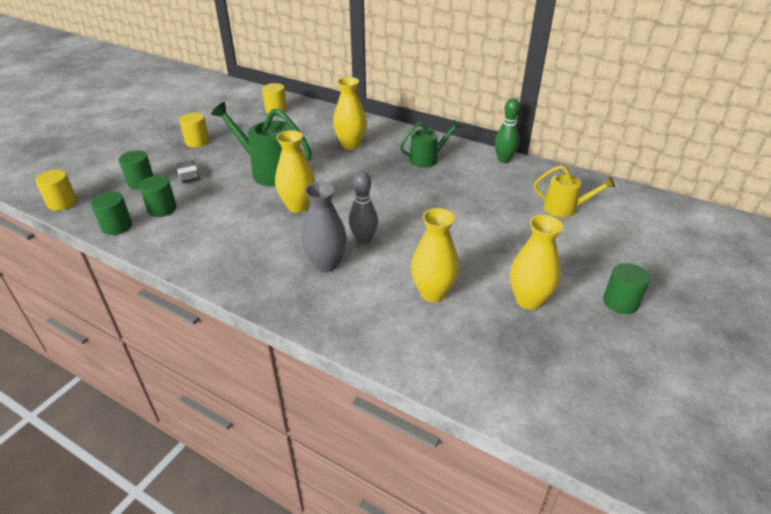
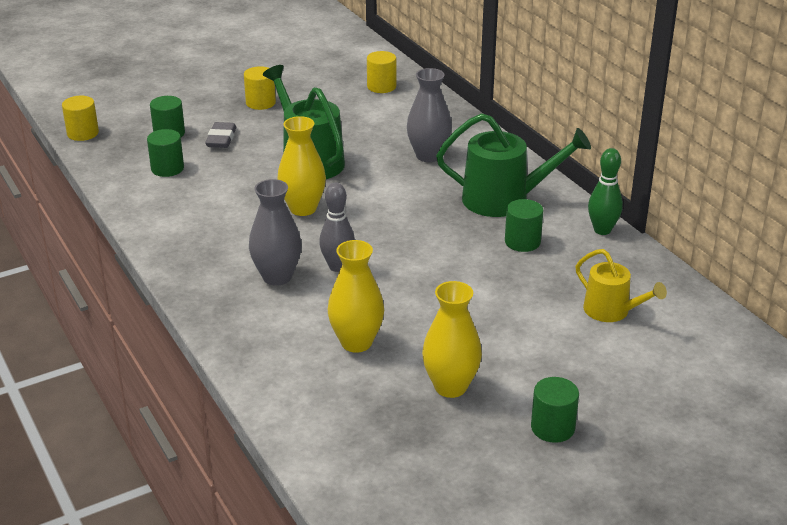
camera: 30 degrees right, 5 degrees down
green cylinder [91,192,132,235] -> green cylinder moved to [505,199,543,252]
yellow vase [333,77,367,150] -> grey vase [407,68,452,162]
green watering can [400,119,461,168] -> green watering can [436,113,591,217], size x1.64

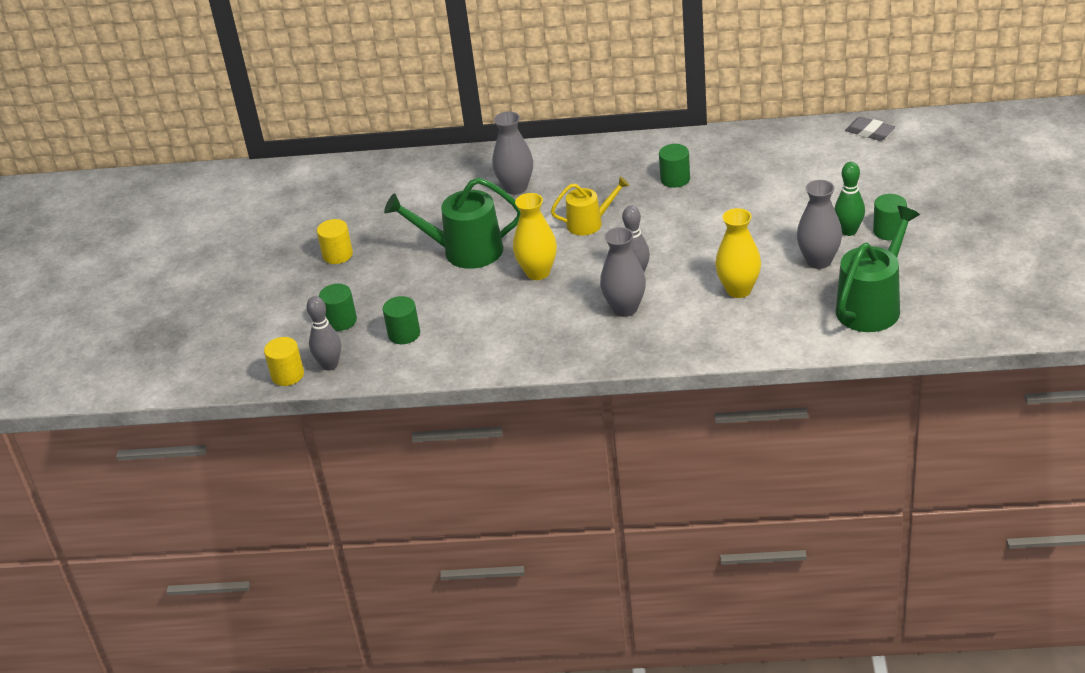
camera: 55 degrees left, 5 degrees up
grey eraser [205,122,237,148] -> grey eraser moved to [845,117,895,141]
yellow cylinder [367,51,396,93] -> none
yellow vase [422,281,482,398] -> grey vase [797,180,842,269]
green watering can [436,113,591,217] -> green watering can moved to [836,206,920,332]
yellow watering can [575,249,667,322] -> yellow watering can moved to [551,176,629,236]
green bowling pin [588,148,623,235] -> green bowling pin moved to [835,162,865,236]
none -> grey bowling pin [306,296,341,370]

